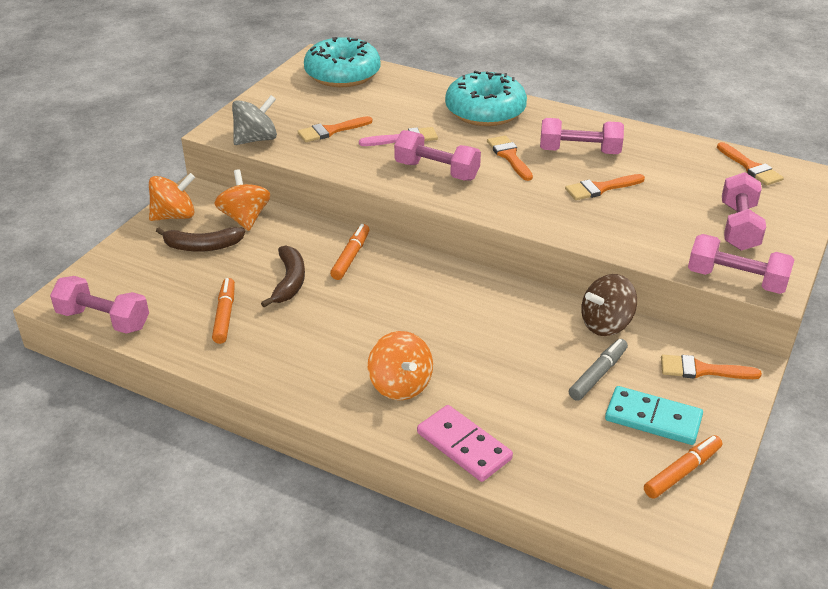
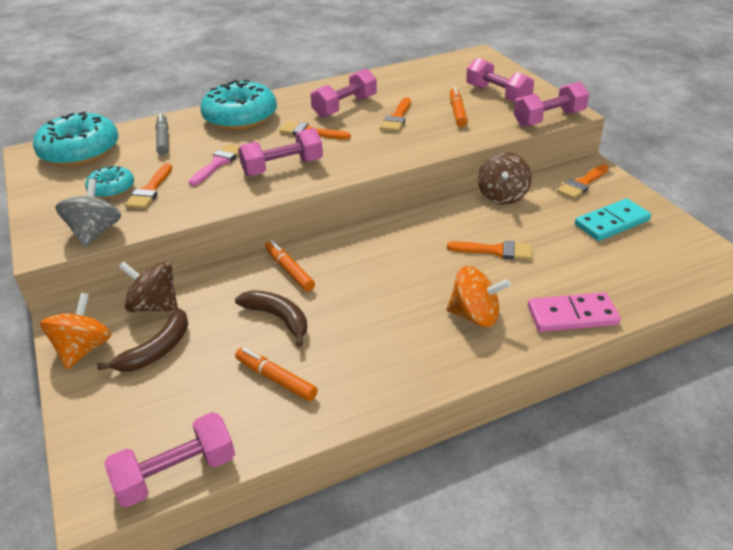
camera: 50 degrees left, 0 degrees up
orange spinning top [214,169,270,231] -> brown spinning top [119,261,178,312]
grey marker [569,339,628,401] -> grey marker moved to [155,113,168,155]
orange marker [644,435,722,499] -> orange marker moved to [450,87,468,127]
orange brush [717,142,784,185] -> orange brush moved to [447,241,532,260]
none -> turquoise donut [85,166,134,199]

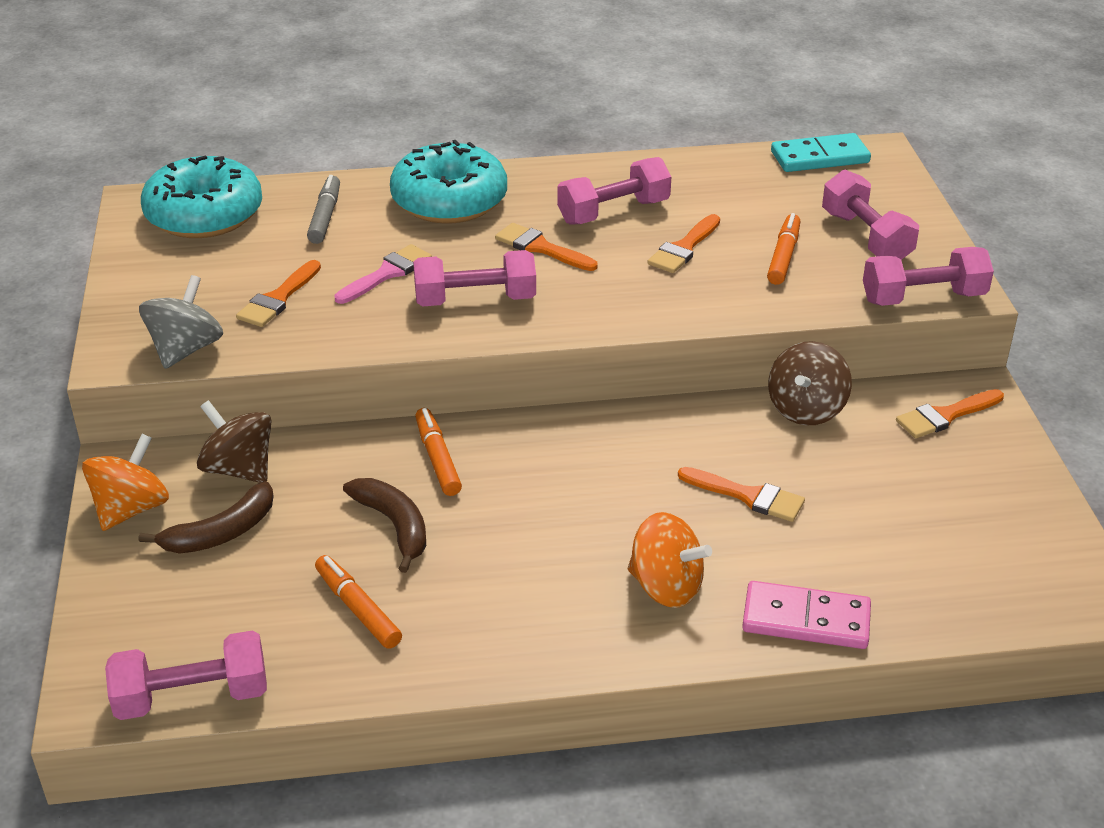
camera: 15 degrees right, 0 degrees up
turquoise donut [85,166,134,199] -> none
turquoise domino [575,199,651,241] -> turquoise domino moved to [771,133,871,172]

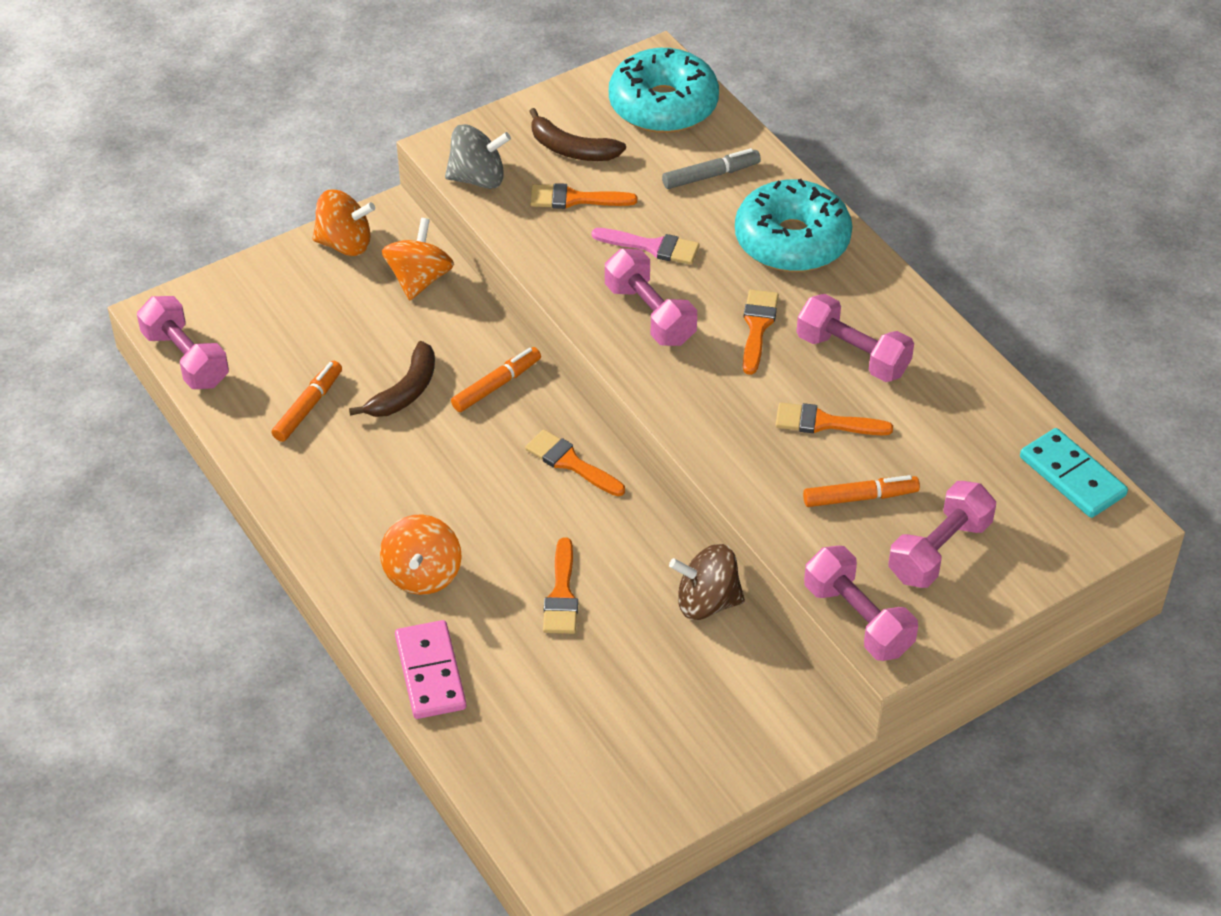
camera: 65 degrees right, 10 degrees up
brown banana [139,481,274,554] -> brown banana moved to [529,108,626,161]
brown spinning top [197,400,272,483] -> orange spinning top [382,218,454,300]
orange brush [896,389,1004,438] -> orange brush moved to [525,429,625,496]

